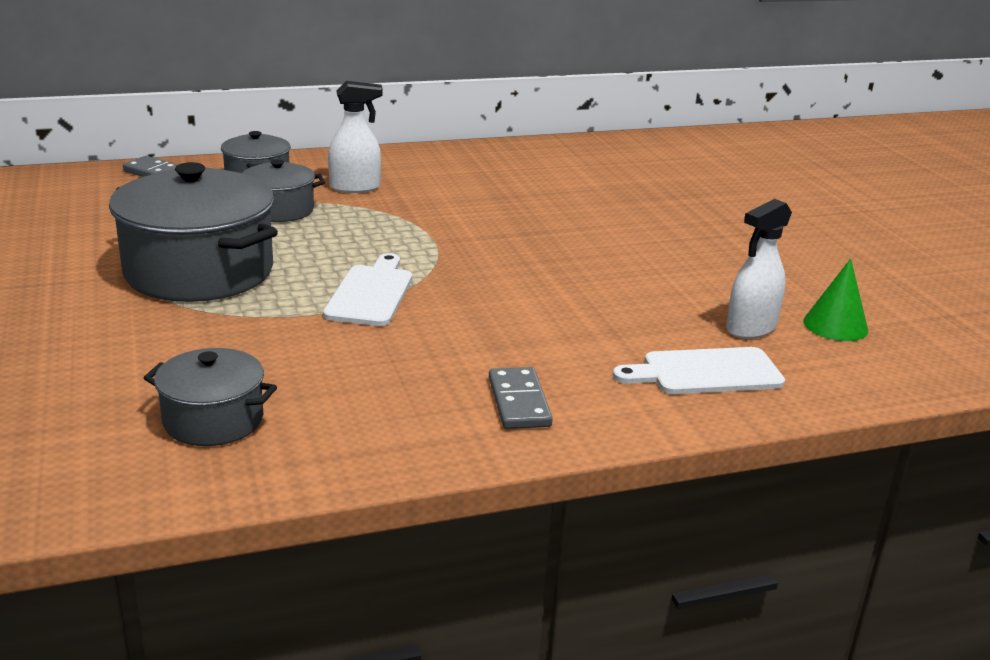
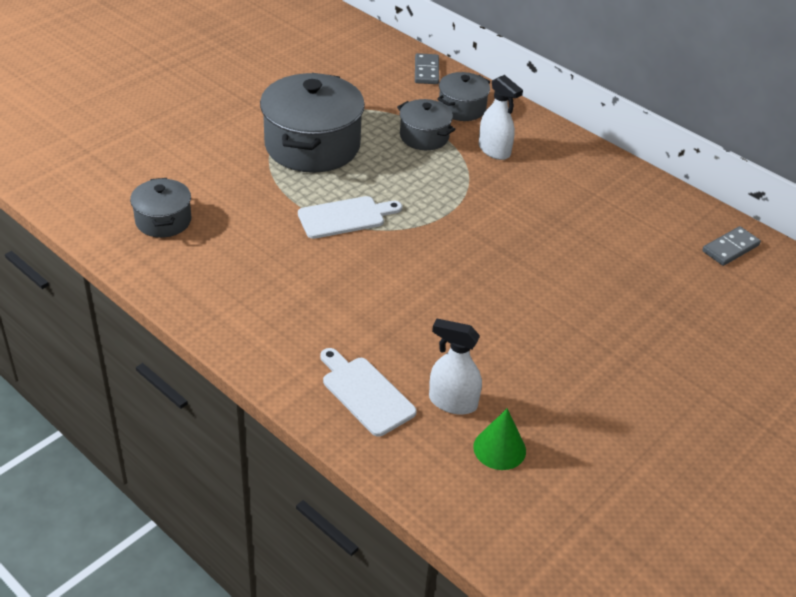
camera: 60 degrees right, 15 degrees up
grey domino [489,367,553,429] -> grey domino moved to [702,226,761,266]

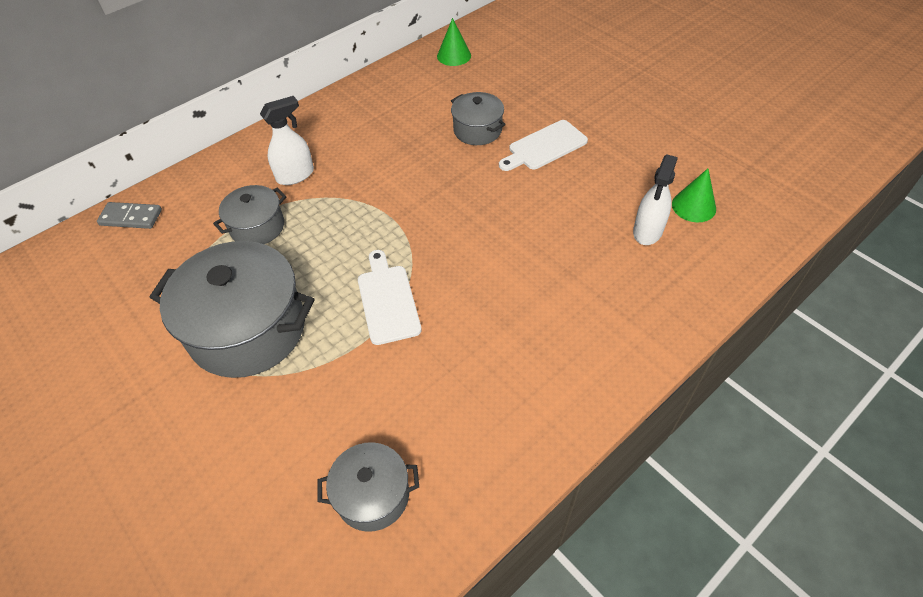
camera: 80 degrees left, 10 degrees up
white cutting board [320,348,417,437] -> white cutting board moved to [499,120,588,171]
grey pot [437,72,490,121] -> grey pot moved to [451,92,506,145]
grey domino [702,226,761,266] -> green cone [437,18,471,66]

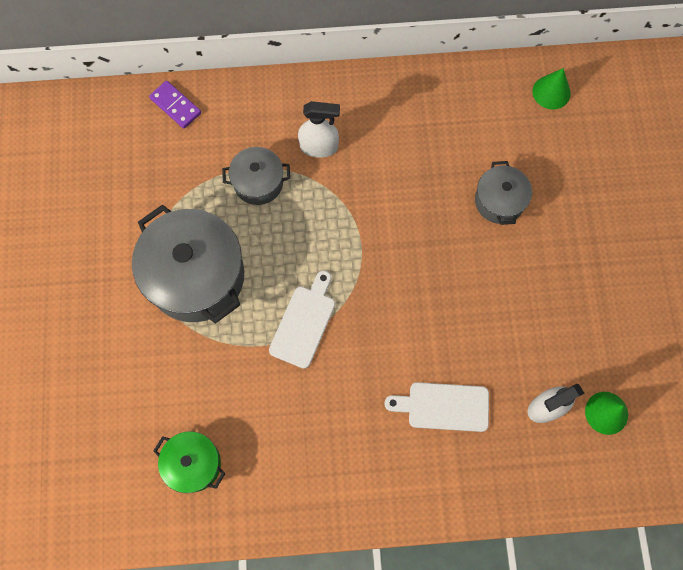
camera: 35 degrees right, 20 degrees up
grey domino [97,202,162,229] -> purple domino [149,81,201,129]
grey pot [317,442,419,532] -> green pot [153,431,225,493]
white cutting board [499,120,588,171] -> white cutting board moved to [384,382,489,432]

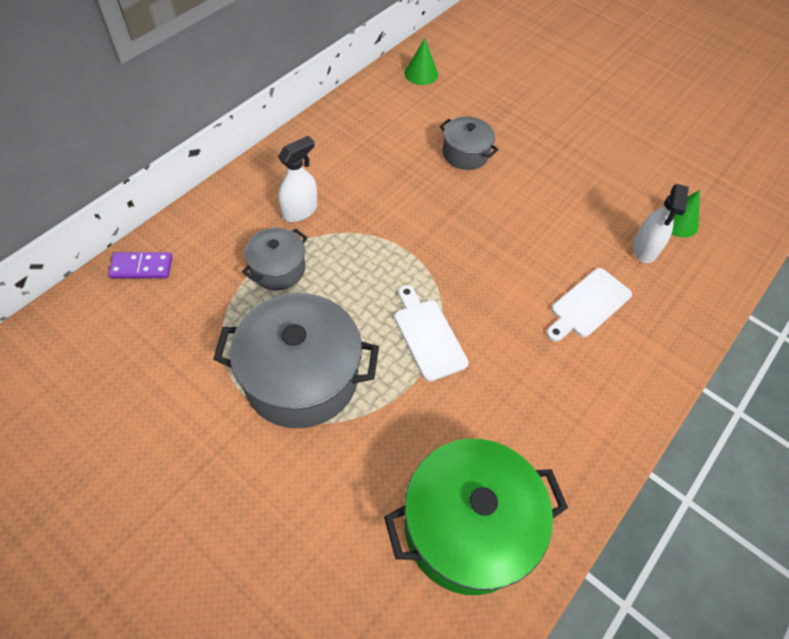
camera: 50 degrees left, 15 degrees down
green pot [153,431,225,493] -> green pot [384,439,568,595], size x1.88

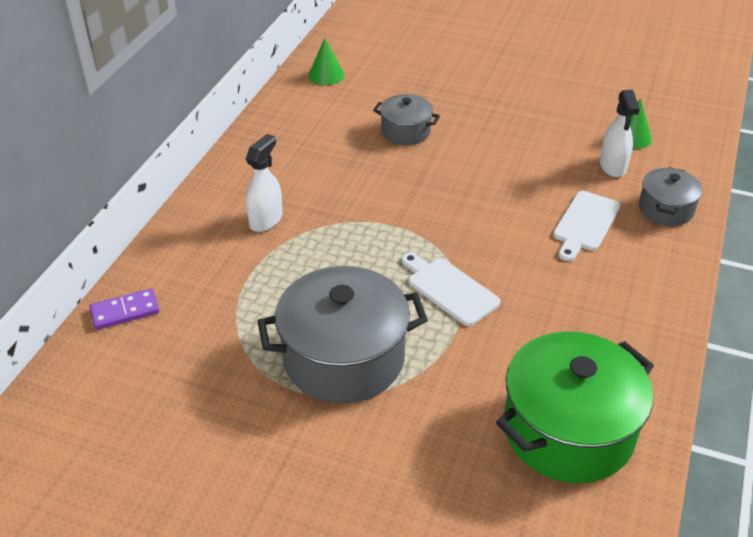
camera: 15 degrees left, 15 degrees down
grey pot [242,228,308,290] -> grey pot moved to [639,167,703,226]

